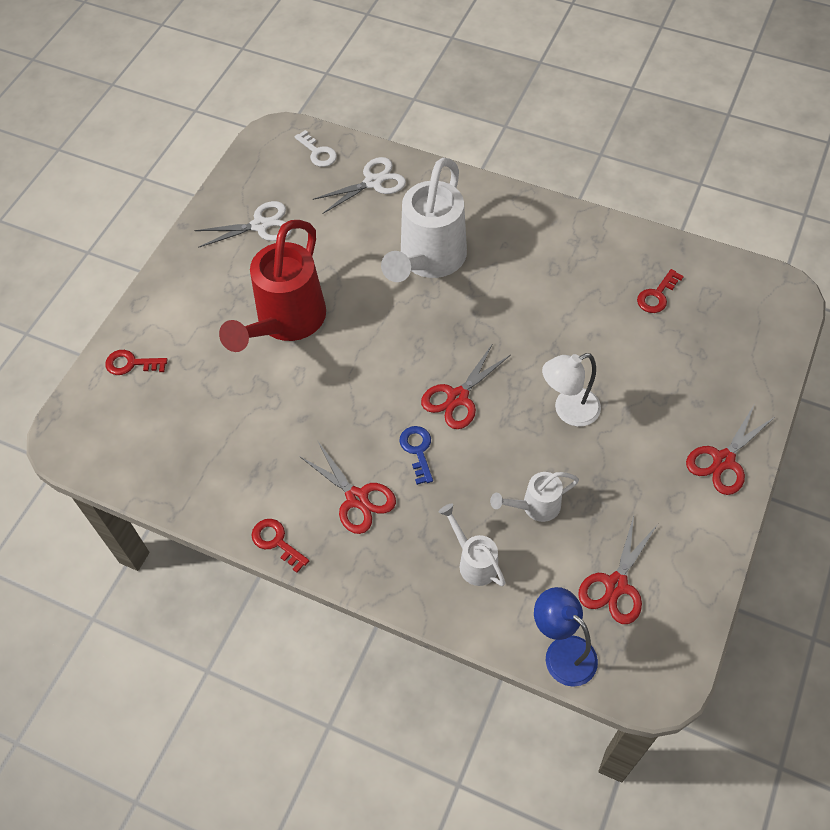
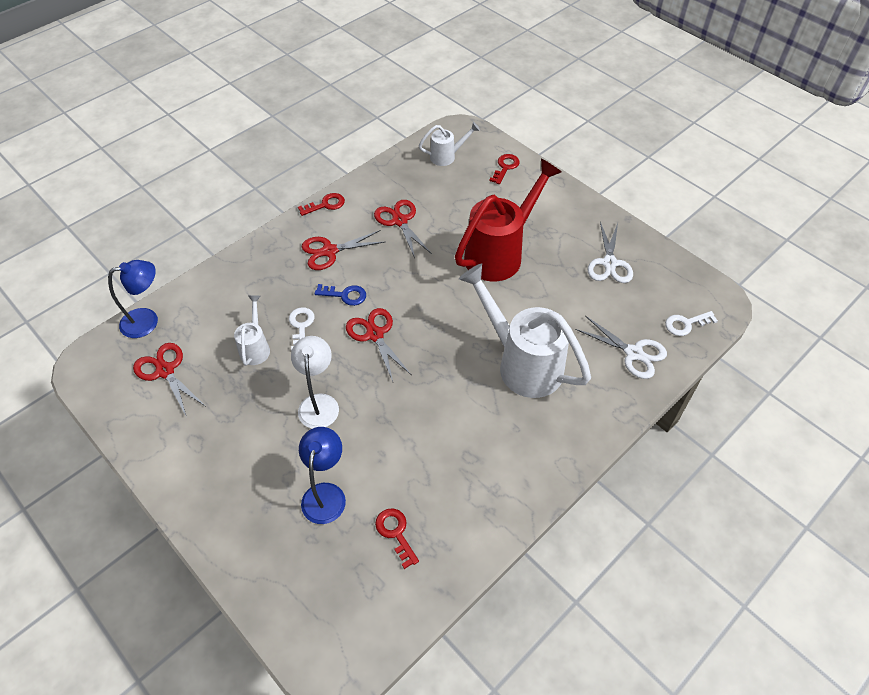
camera: 110 degrees right, 5 degrees down
red watering can [219,220,326,352] -> red watering can turned 90 degrees clockwise [455,159,561,281]
white scissors [313,157,406,214] -> white scissors turned 45 degrees counterclockwise [575,316,667,379]
white watering can [439,504,506,586] -> white watering can moved to [419,122,480,166]
red scissors [686,405,776,495] -> red scissors moved to [374,200,432,258]
none -> white key [289,307,315,351]
none -> blue lamp [299,427,346,524]

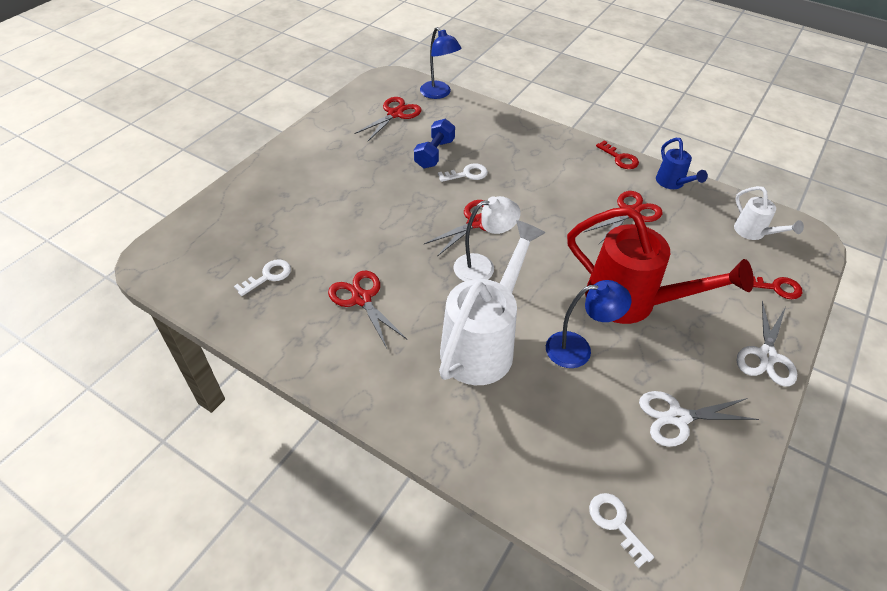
camera: 75 degrees right, 5 degrees down
white watering can [234,295,270,366] -> blue dumbbell [414,119,455,168]
white lamp [291,336,339,429] -> white lamp moved to [453,196,521,282]
blue lamp [299,427,346,524] -> blue lamp moved to [546,280,632,368]
red scissors [302,230,385,270] -> red scissors moved to [328,271,407,348]
blue key [314,284,366,306] -> none
red key [375,509,419,569] -> white key [234,259,291,296]
white scissors [575,316,667,379] -> white scissors moved to [737,300,797,387]
none -> blue watering can [656,138,708,189]

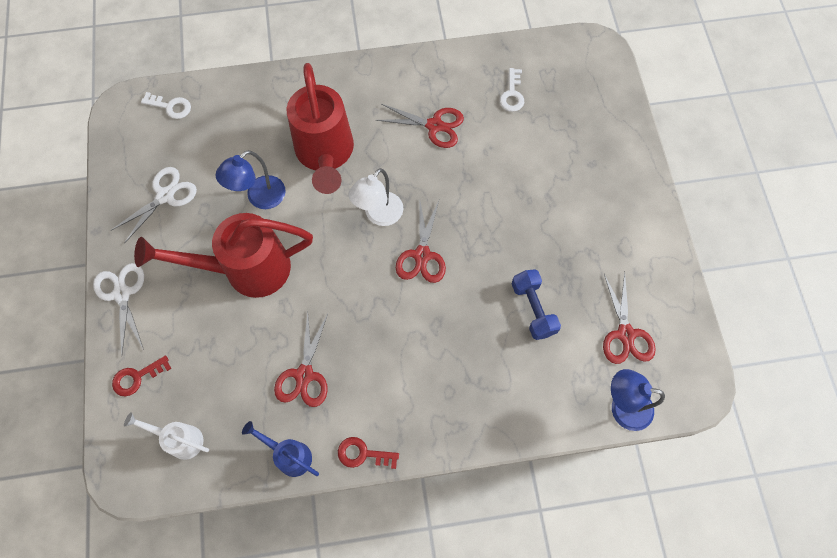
camera: 140 degrees right, 20 degrees up
white key [438,163,488,182] -> none
white watering can [439,220,545,385] -> red watering can [287,63,354,194]

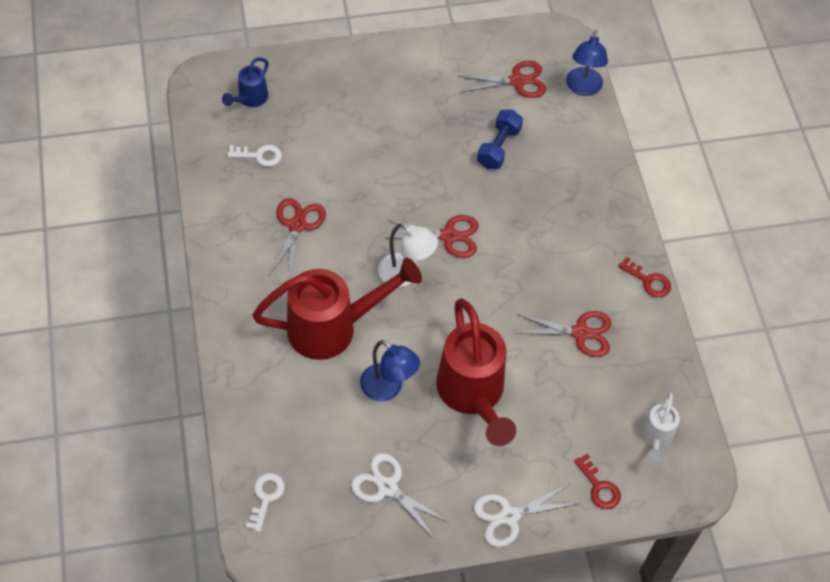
camera: 95 degrees left, 10 degrees down
blue watering can [242,421,319,477] -> blue watering can moved to [222,57,269,107]
red key [338,437,399,469] -> red key turned 60 degrees counterclockwise [618,257,671,297]
blue dumbbell [512,269,561,340] -> blue dumbbell turned 45 degrees counterclockwise [477,110,523,169]

